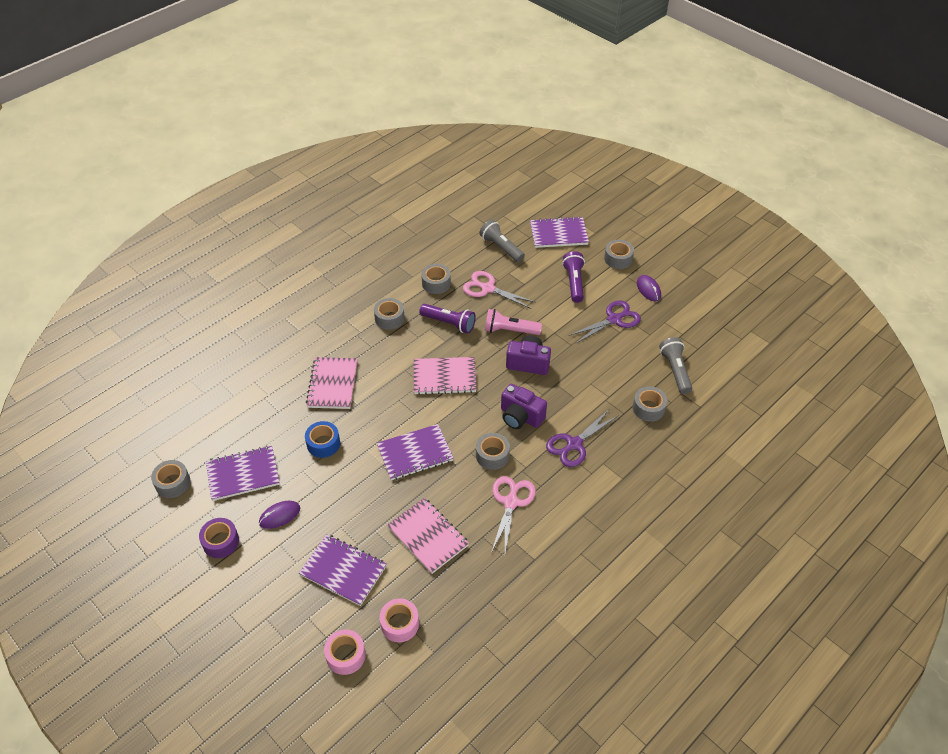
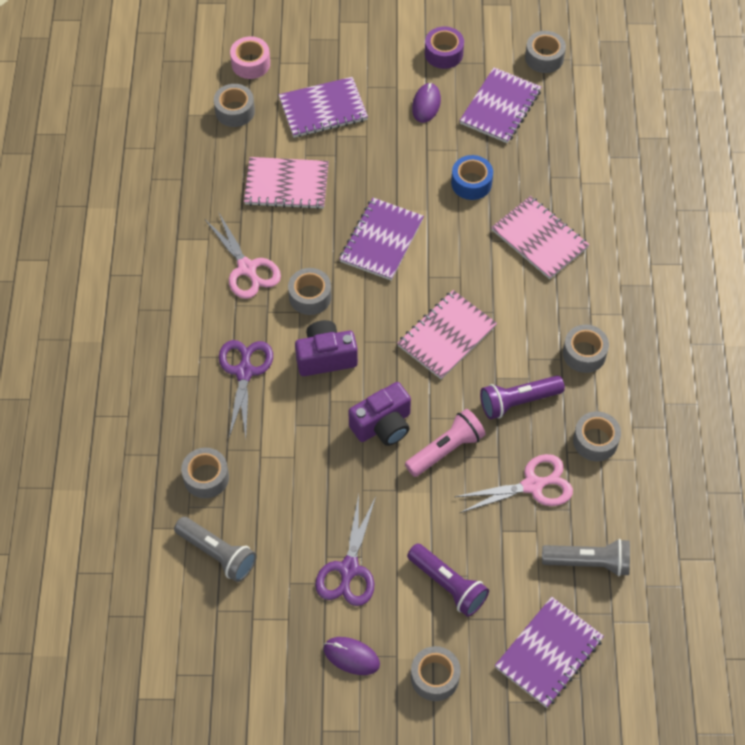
camera: 135 degrees right, 10 degrees up
pink tape [380,598,419,642] -> grey tape [214,84,255,127]

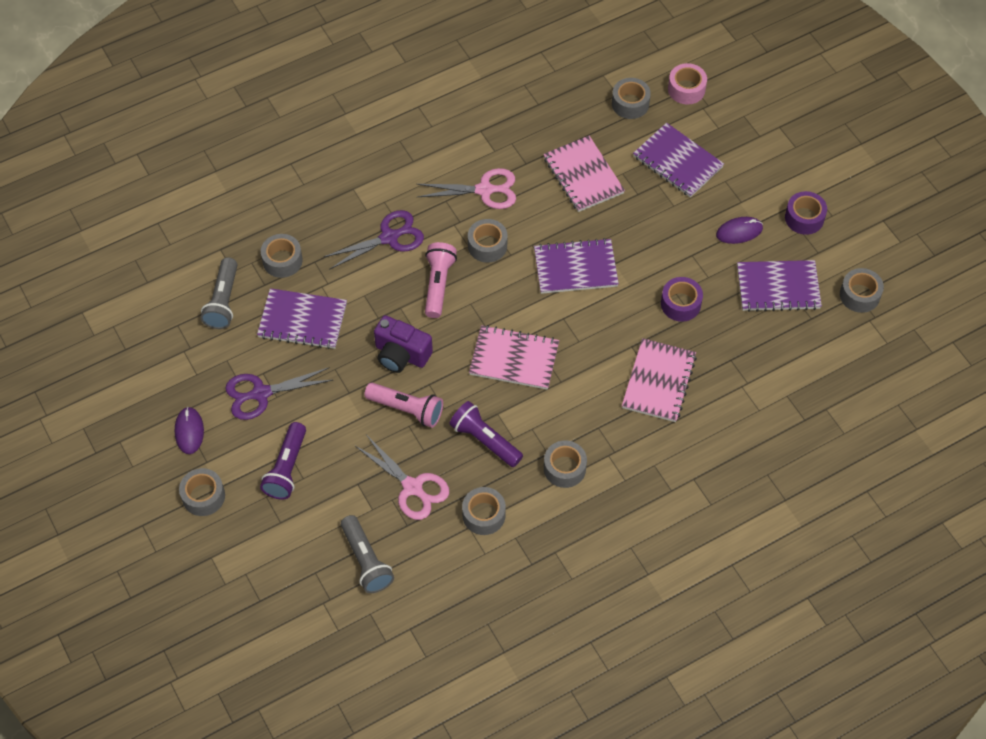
camera: 60 degrees right, 0 degrees up
pink scissors [205,213,281,299] -> pink scissors turned 120 degrees counterclockwise [417,168,516,209]
purple camera [295,320,358,376] -> pink flashlight [425,242,457,318]
blue tape [451,155,493,200] -> purple tape [661,277,703,322]
purple notebook [495,597,604,708] -> purple notebook moved to [257,288,347,349]

